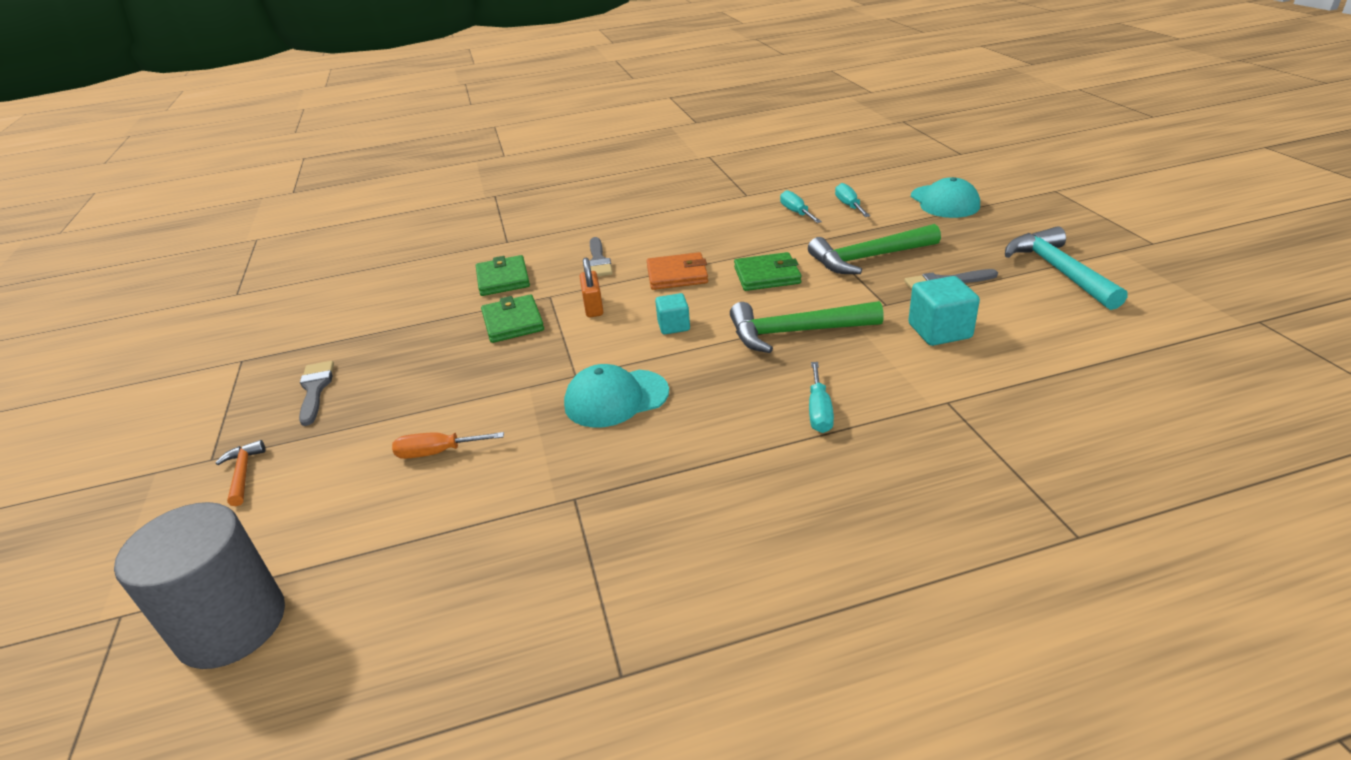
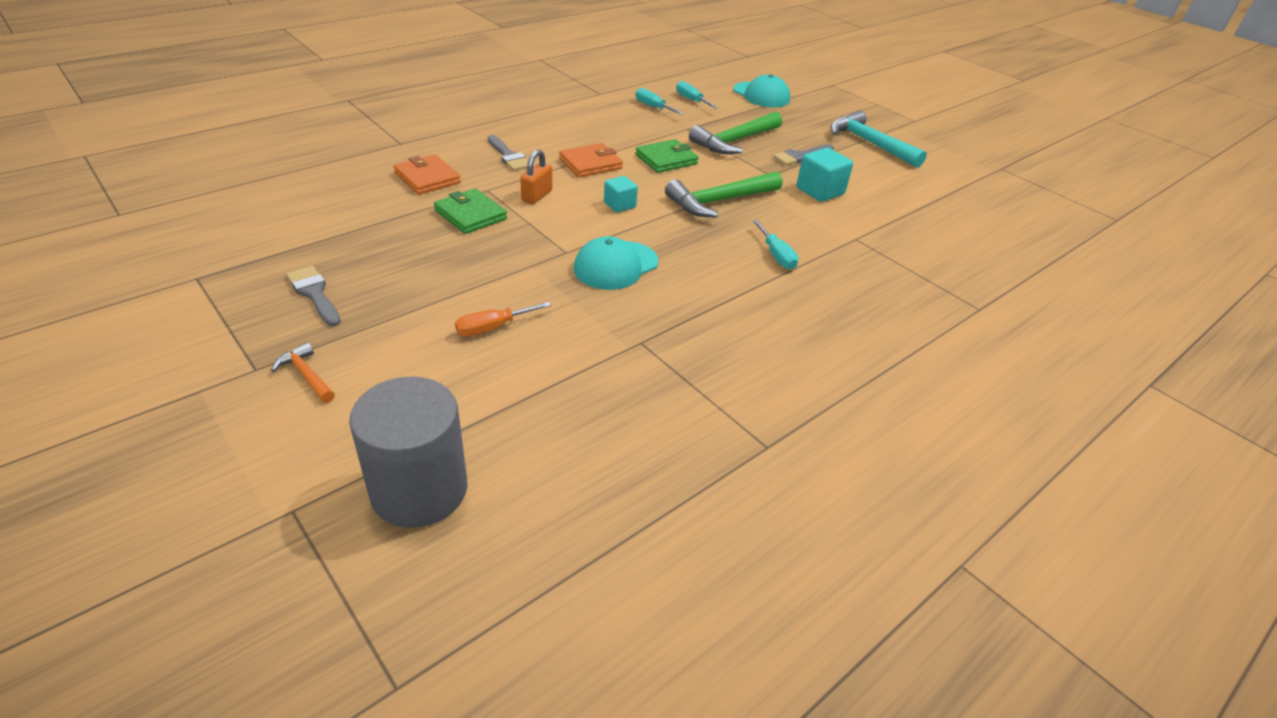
camera: 30 degrees left, 5 degrees up
green wallet [476,255,530,296] -> orange wallet [393,154,461,195]
orange padlock [579,257,604,317] -> orange padlock turned 60 degrees clockwise [520,149,552,204]

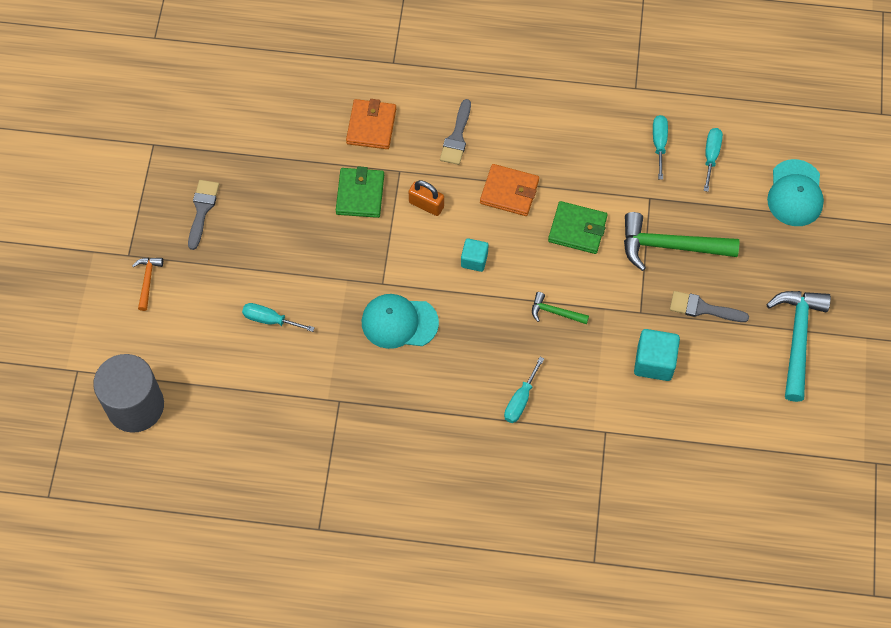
camera: 50 degrees right, 25 degrees up
orange screwdriver [455,302,551,337] -> turquoise screwdriver [242,303,315,332]
orange padlock [520,149,552,204] -> orange padlock turned 45 degrees clockwise [409,180,444,216]
green hammer [665,171,782,217] -> green hammer [532,292,589,324], size x0.49

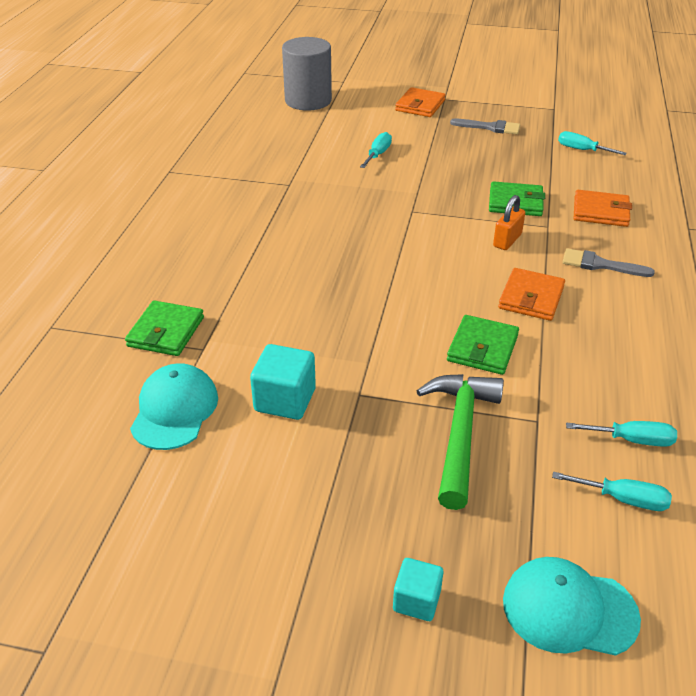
camera: 95 degrees right, 25 degrees down
orange hammer [132,258,163,311] -> orange wallet [395,87,446,117]
turquoise cap [362,294,439,349] -> turquoise cap moved to [130,363,218,450]
turquoise cube [461,238,489,272] -> turquoise cube moved to [393,558,443,621]
turquoise screwdriver [504,357,544,423] -> turquoise screwdriver moved to [558,131,627,155]
green hammer [532,292,589,324] -> none
grey brush [670,291,749,322] -> none
turquoise hammer [766,291,831,402] -> none
none -> green wallet [125,300,204,356]

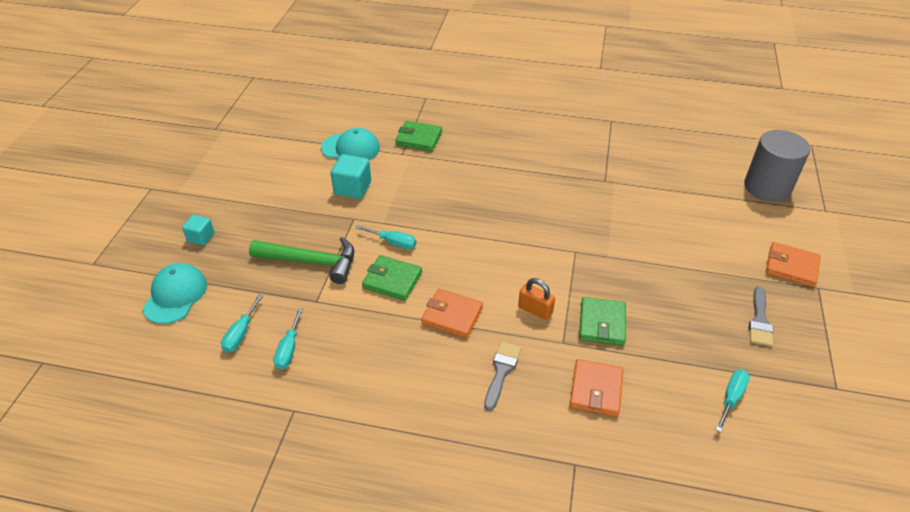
camera: 90 degrees right, 5 degrees up
turquoise screwdriver [360,132,392,168] -> turquoise screwdriver moved to [355,225,416,249]

